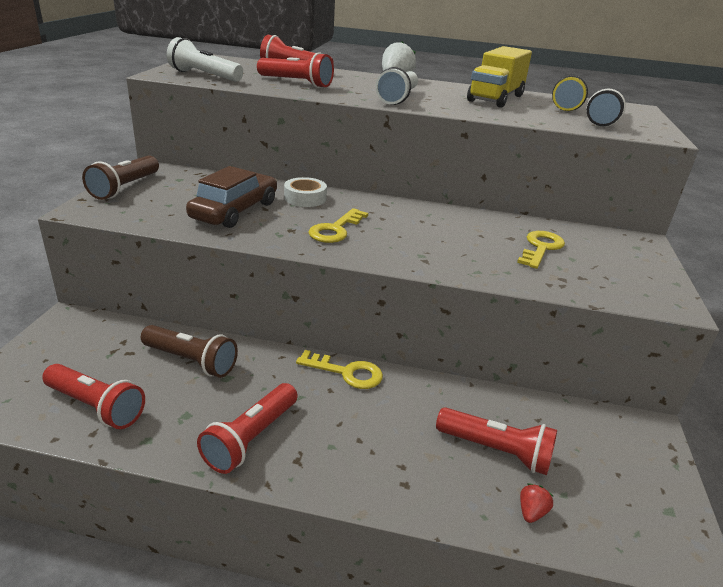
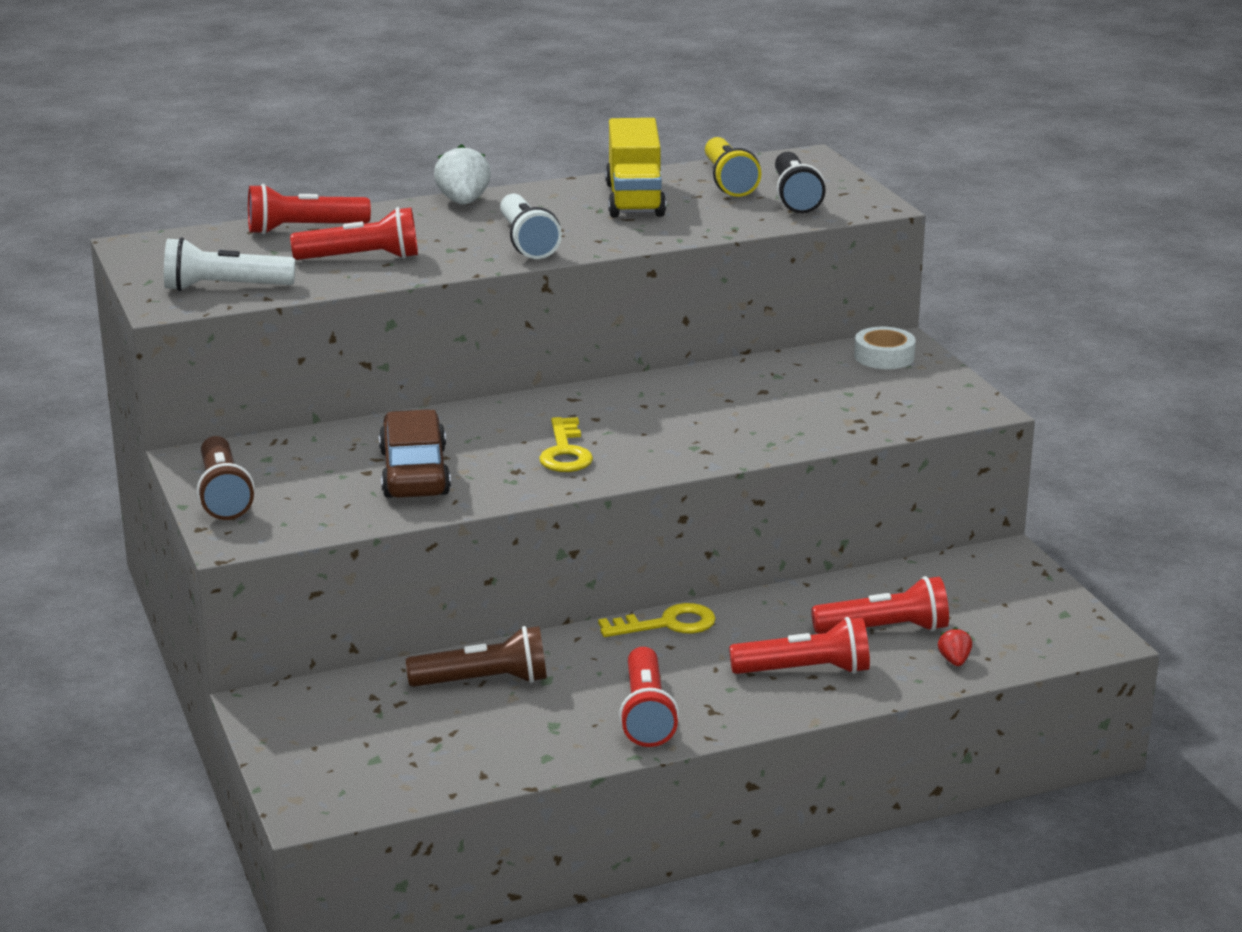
camera: 30 degrees left, 5 degrees down
red flashlight [42,364,145,429] -> red flashlight moved to [729,617,870,674]
white tape [284,177,327,207] -> white tape moved to [854,327,916,369]
yellow key [517,231,565,269] -> none

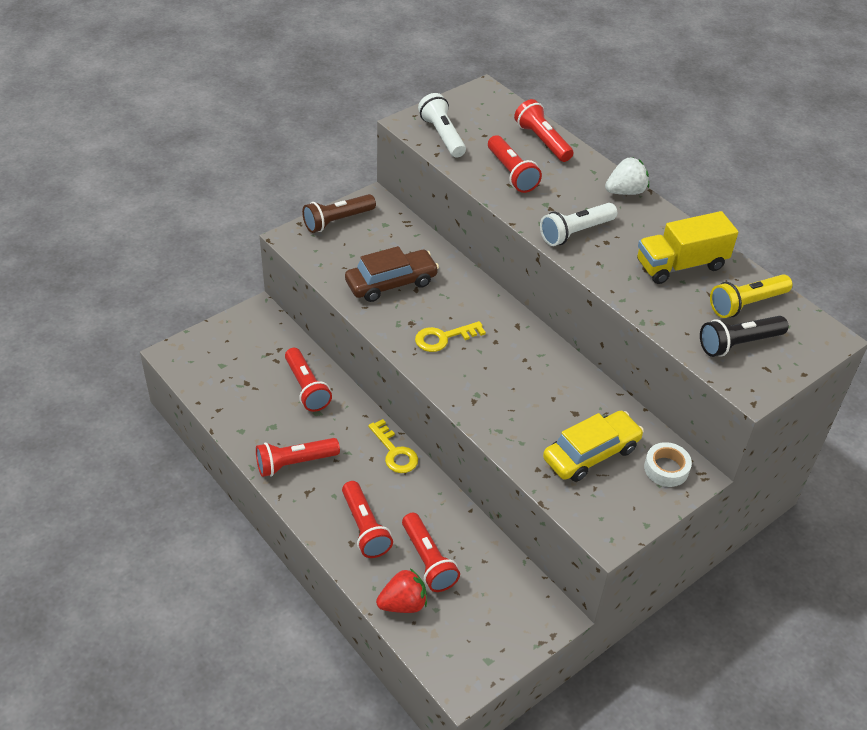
camera: 70 degrees right, 20 degrees up
brown flashlight [406,626,547,687] -> red flashlight [285,348,332,412]
red strawberry [938,627,972,666] -> red strawberry [376,568,427,613], size x1.90
none -> yellow car [543,411,644,482]

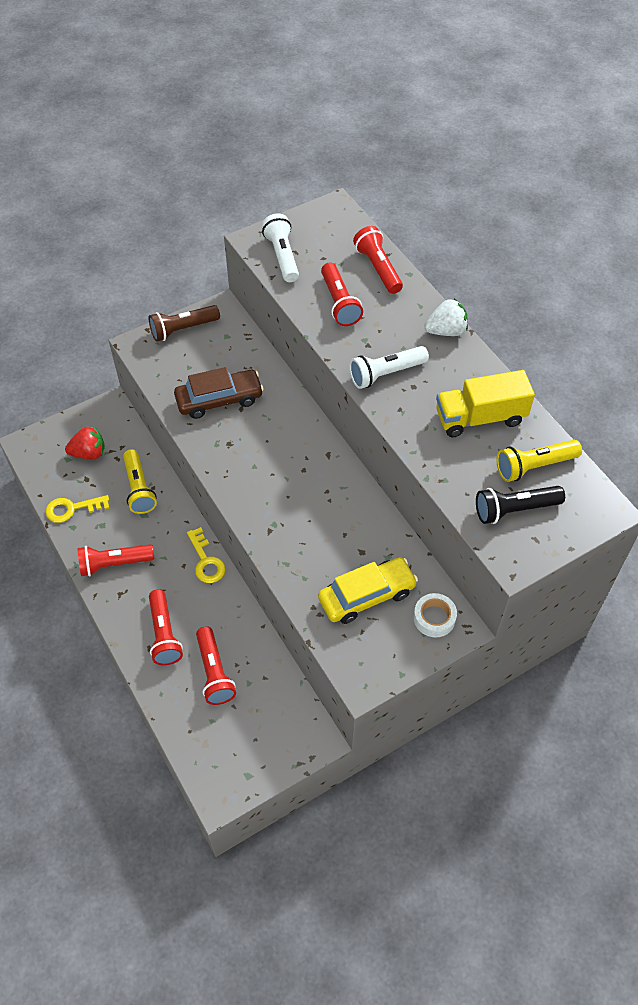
camera: 10 degrees right, 10 degrees up
red flashlight [285,348,332,412] -> yellow flashlight [123,449,157,514]
red strawberry [376,568,427,613] -> red strawberry moved to [65,425,105,459]
yellow key [415,321,486,352] -> yellow key moved to [46,495,109,523]

